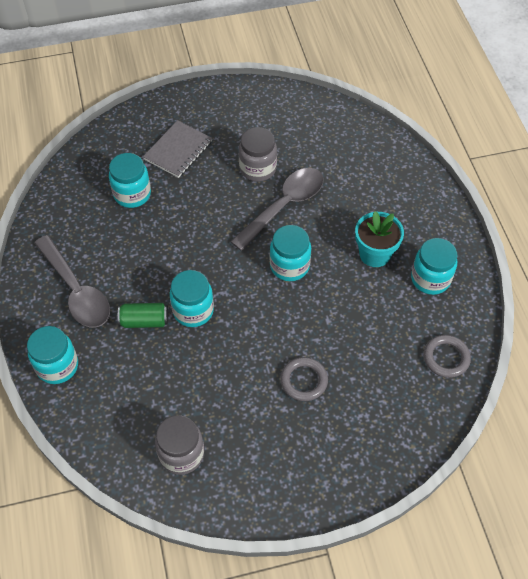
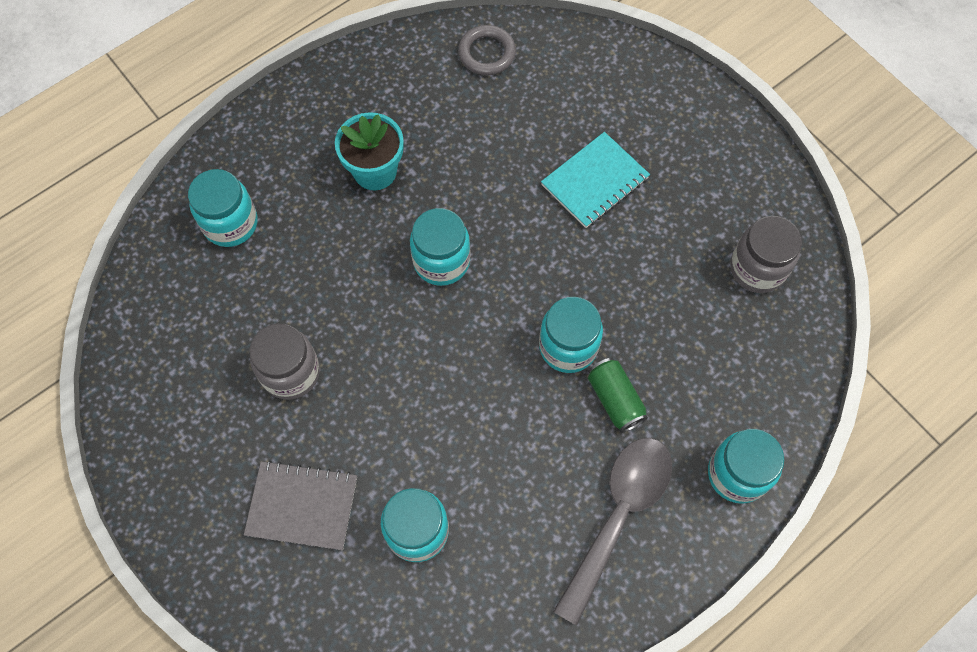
camera: 115 degrees left, 10 degrees up
grey spoon [230,168,324,251] -> none
grey ring [280,357,328,401] -> turquoise notebook [541,132,650,228]
turquoise jar [411,238,457,295] -> turquoise jar moved to [188,169,257,247]

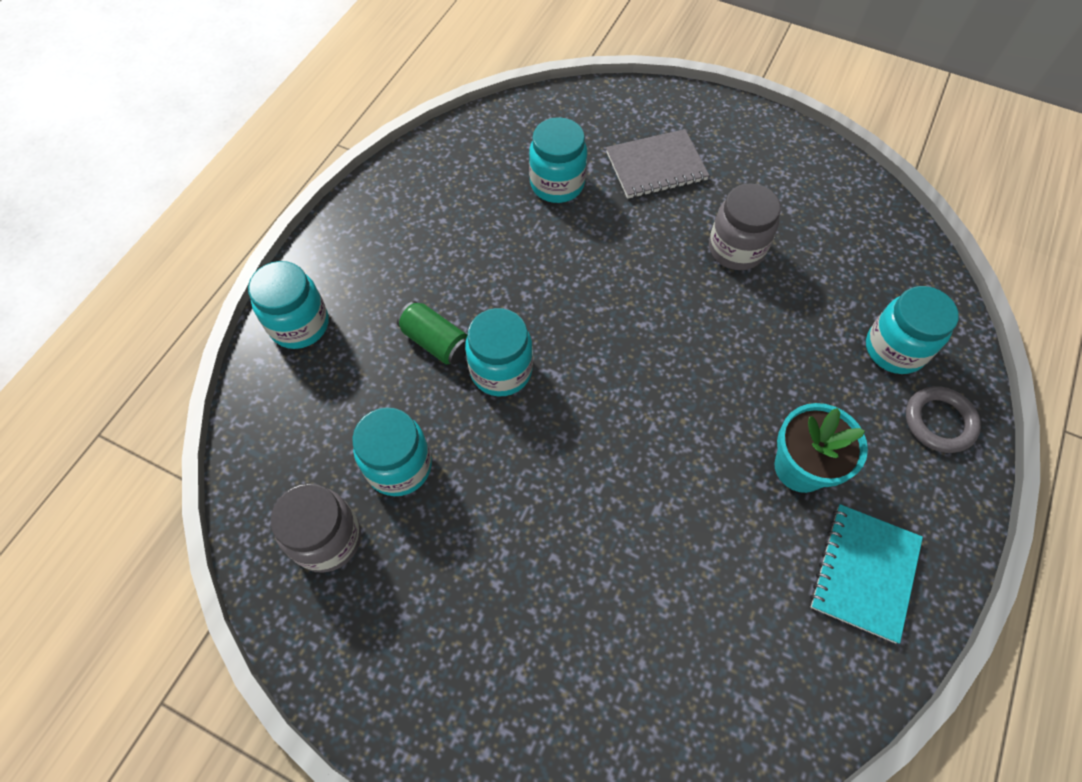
camera: 155 degrees right, 5 degrees down
turquoise jar [410,208,471,286] -> turquoise jar moved to [352,407,432,496]
grey ring [458,25,516,75] -> grey ring moved to [906,386,981,453]
turquoise notebook [541,132,650,228] -> turquoise notebook moved to [810,504,923,644]
grey spoon [553,438,672,626] -> none

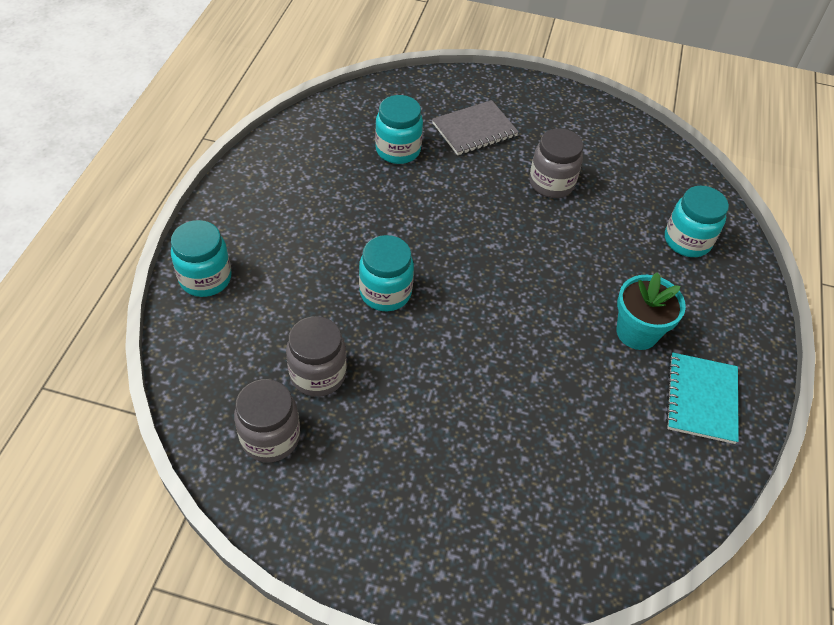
camera: 15 degrees left, 10 degrees down
turquoise jar [352,407,432,496] -> grey jar [286,316,347,397]
green can [397,301,467,365] -> none
grey ring [906,386,981,453] -> none

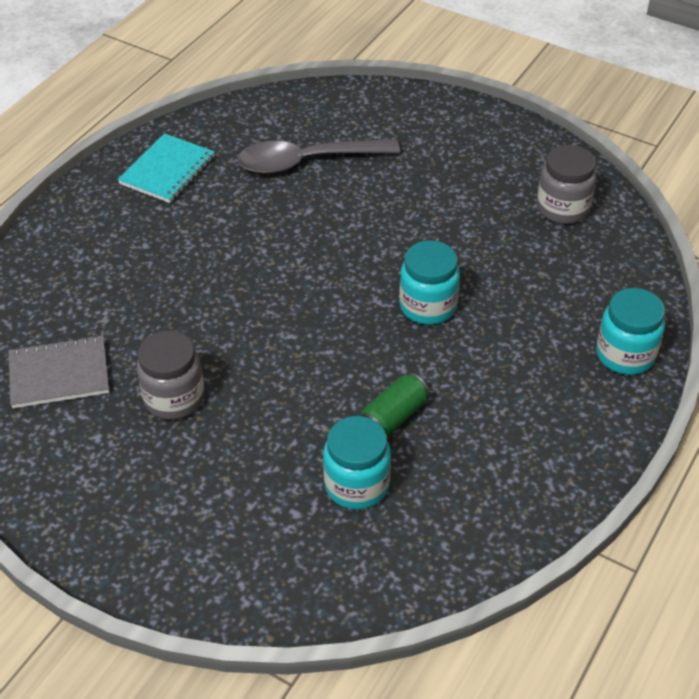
camera: 160 degrees left, 5 degrees down
grey jar [286,316,347,397] -> none
grey notebook [432,100,519,155] -> grey notebook moved to [9,335,109,408]
turquoise flower pot [617,272,686,350] -> none
turquoise jar [665,186,729,257] -> none
none -> grey spoon [238,139,400,174]
none -> green can [361,373,429,437]

